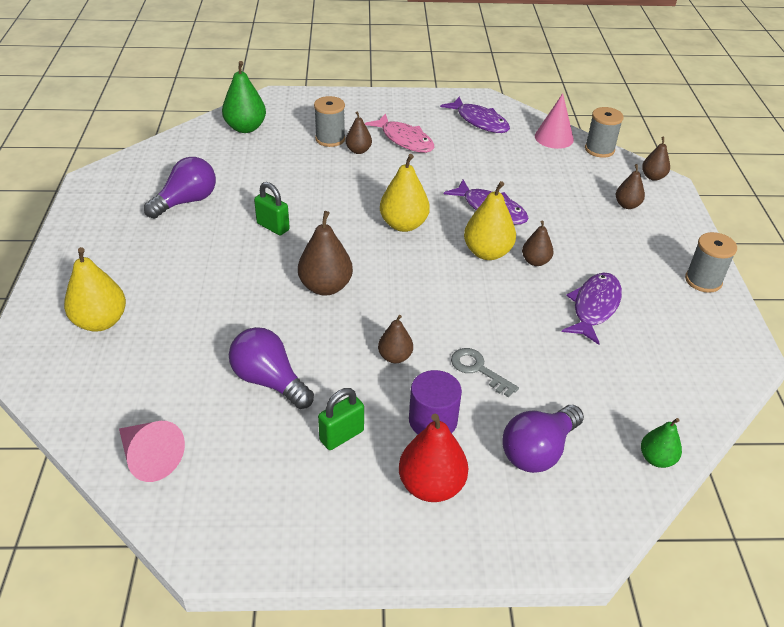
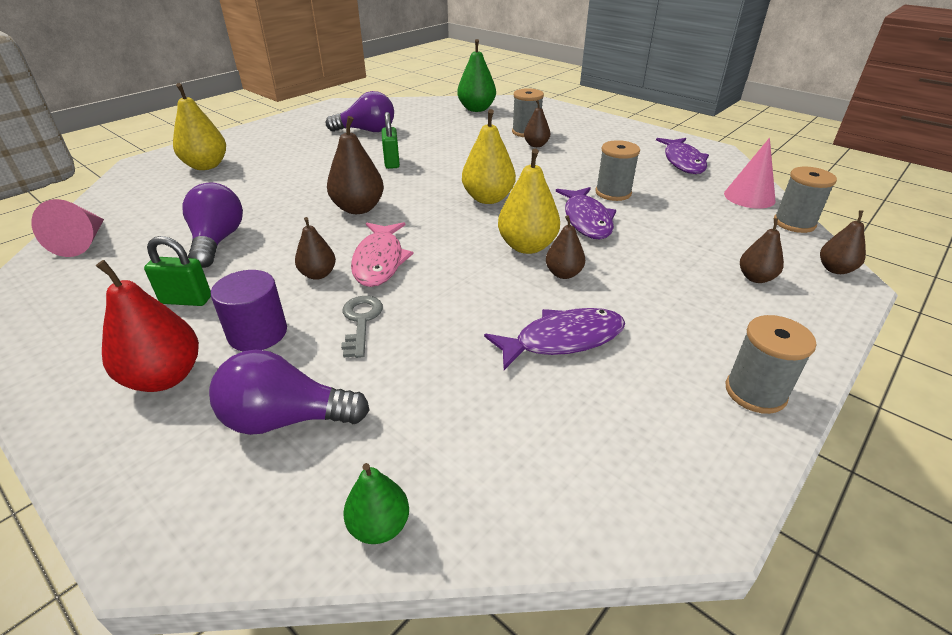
camera: 45 degrees right, 5 degrees down
pink fish [365,113,434,153] -> pink fish moved to [351,222,413,287]
none -> grey spool [596,140,640,201]

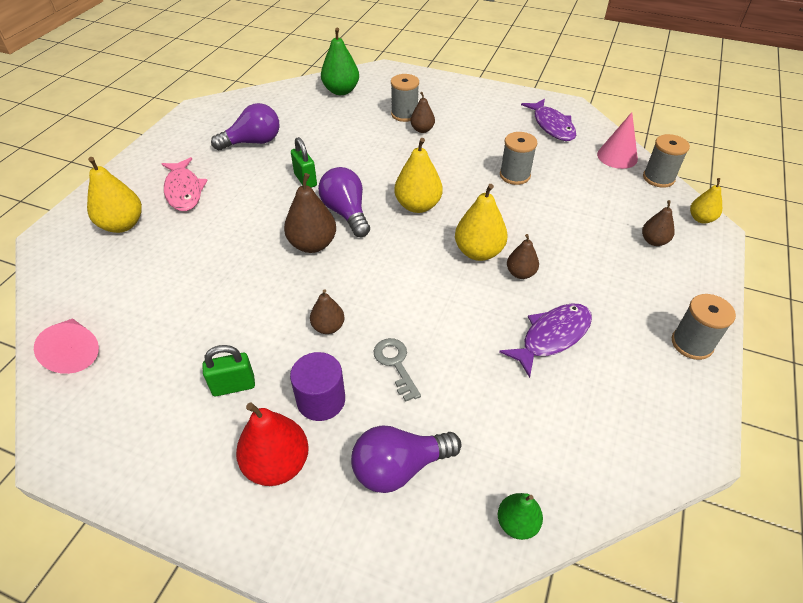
camera: 20 degrees left, 10 degrees up
purple light bulb [182,182,243,268] -> purple light bulb moved to [318,167,370,237]
pink fish [351,222,413,287] -> pink fish moved to [161,157,208,211]
purple fish [556,187,616,239] -> none
brown pear [820,210,866,274] -> yellow pear [690,178,722,223]

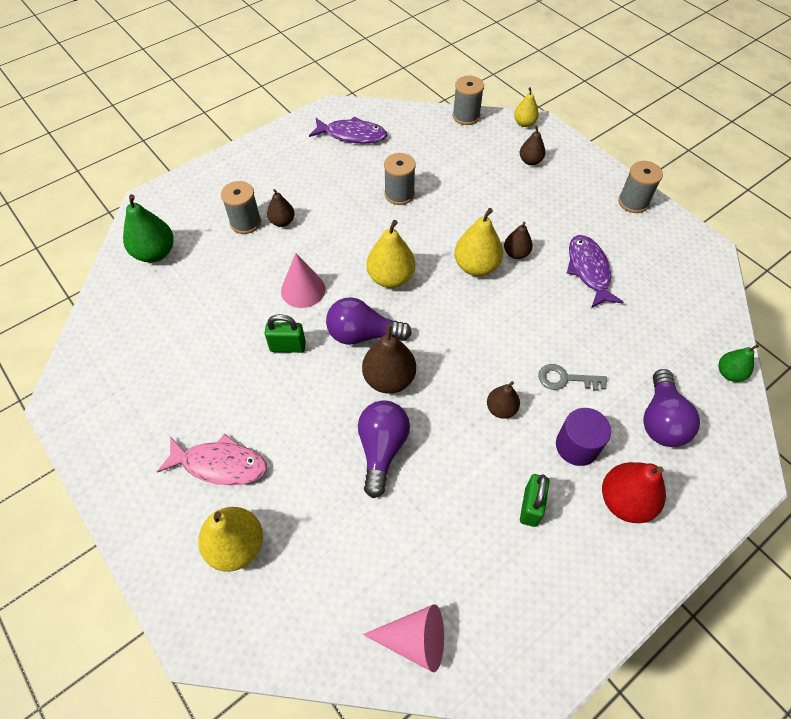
camera: 60 degrees left, 10 degrees up
purple light bulb [211,103,280,150] -> purple light bulb moved to [358,400,410,498]
pink cone [597,112,638,169] -> pink cone moved to [281,253,325,308]

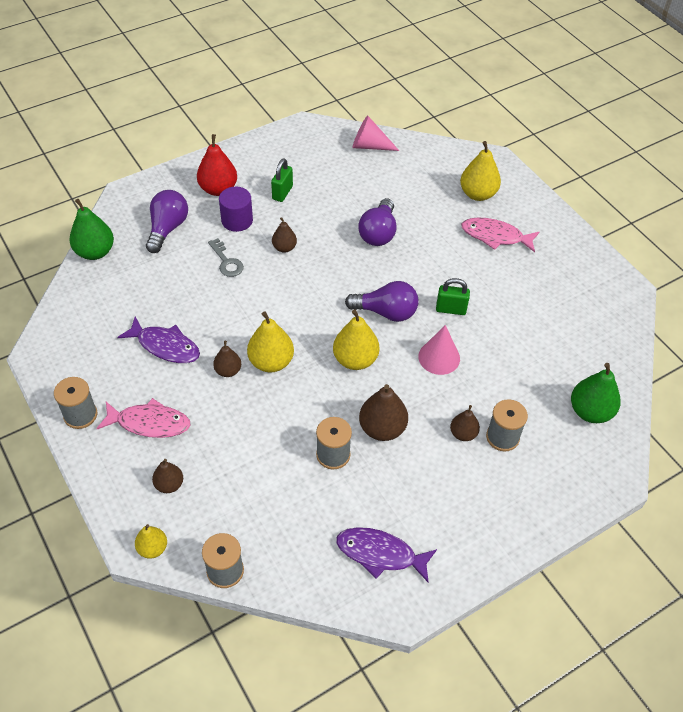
camera: 175 degrees left, 5 degrees down
brown pear [362,324,416,394] -> brown pear moved to [359,384,408,441]
grey key [538,364,607,391] -> grey key turned 45 degrees clockwise [208,238,244,277]
purple fish [567,235,624,308] -> purple fish turned 60 degrees counterclockwise [117,317,200,363]
green pear [719,344,759,382] -> green pear [69,199,114,260], size x1.68
none -> pink fish [96,398,190,438]

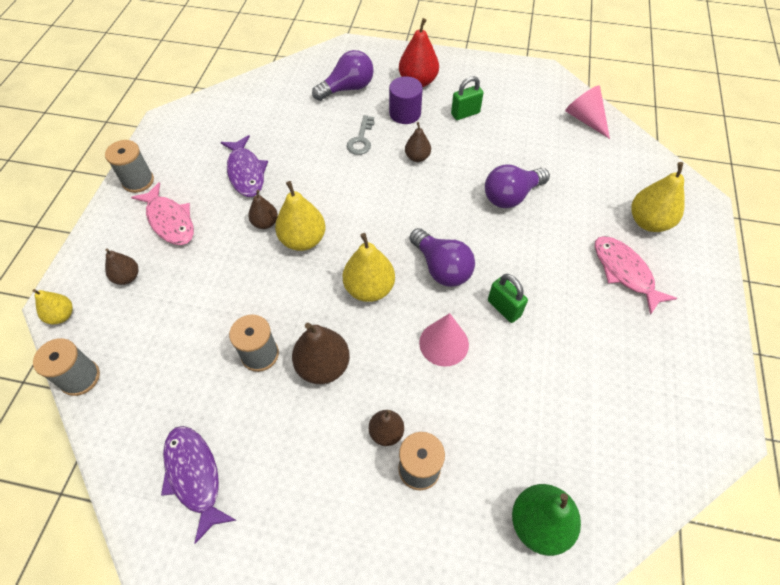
camera: 45 degrees right, 5 degrees up
green pear [69,199,114,260] -> none

